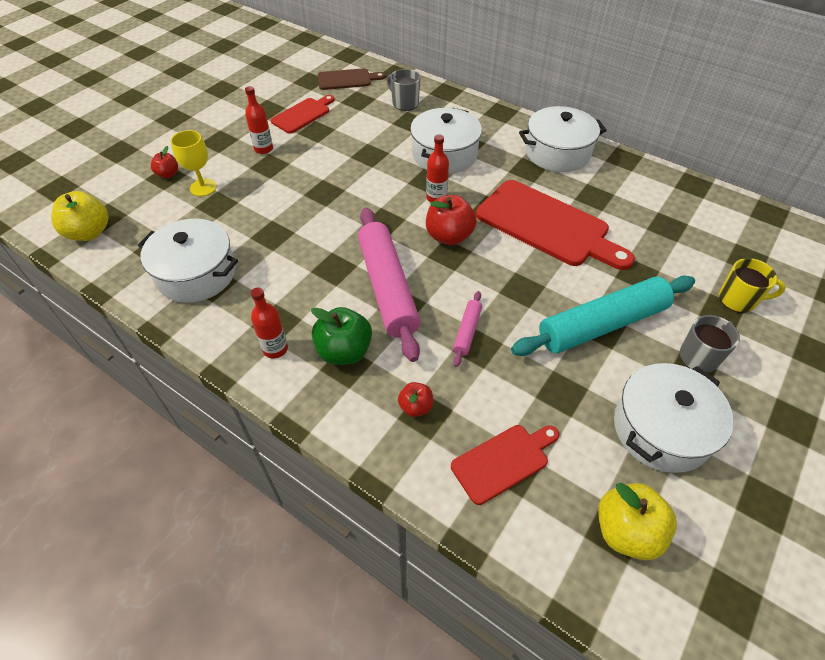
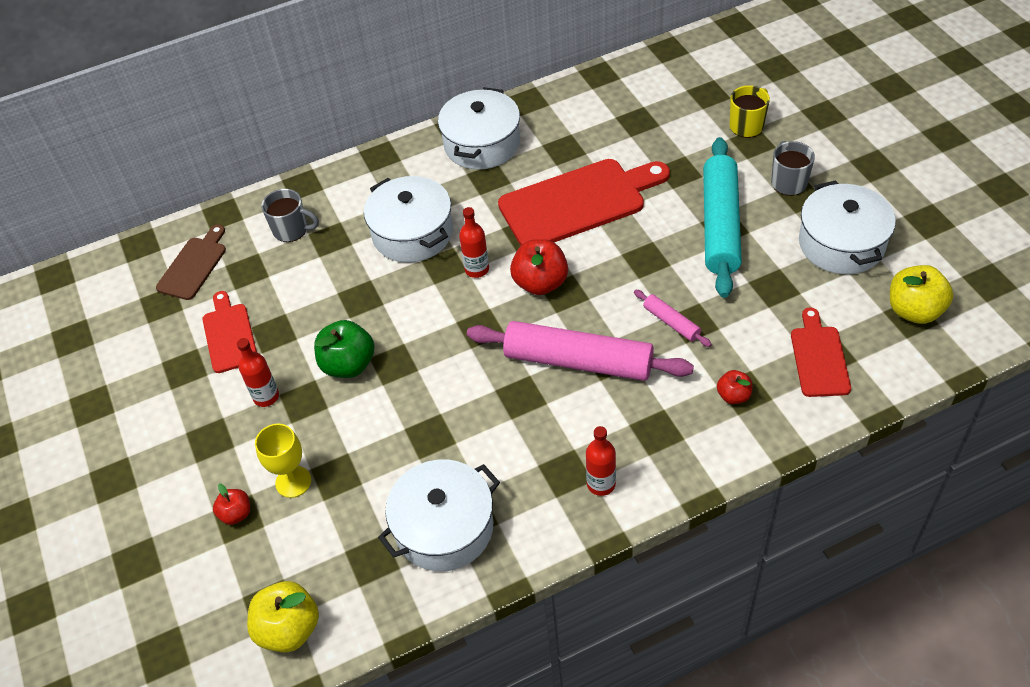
camera: 55 degrees left, 0 degrees up
green apple [311,307,372,365] -> green apple moved to [314,320,375,378]
grey mug [387,69,421,111] -> grey mug turned 150 degrees counterclockwise [261,189,319,242]

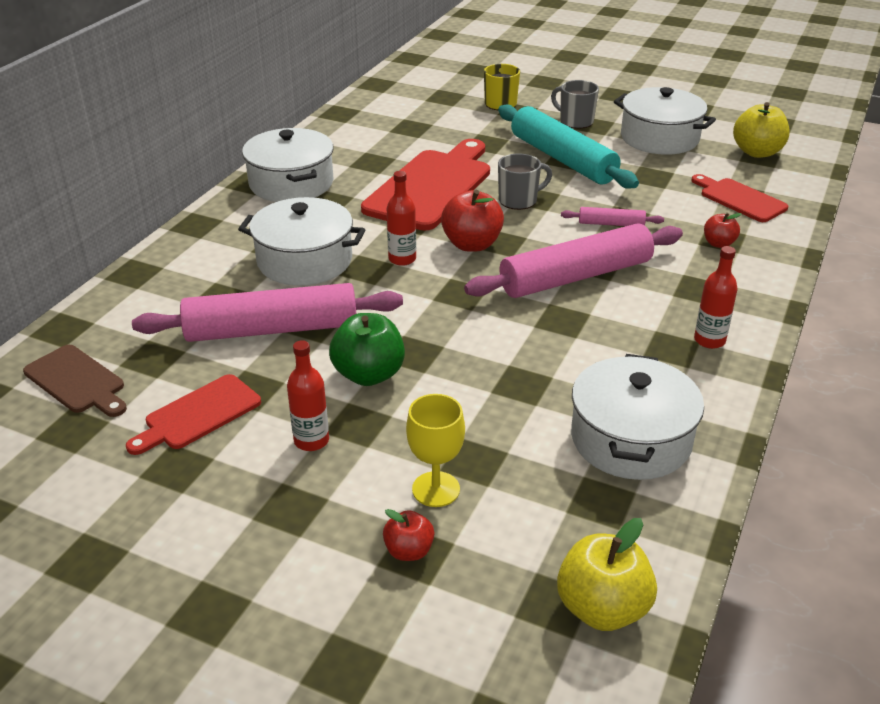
camera: 45 degrees left, 15 degrees down
brown cutting board [156,224,226,300] -> brown cutting board turned 150 degrees clockwise [23,345,127,417]
red cutting board [202,291,257,373] -> red cutting board turned 75 degrees counterclockwise [126,374,261,455]
grey mug [261,189,319,242] -> grey mug moved to [498,153,552,210]
none -> pink rolling pin [132,283,403,342]

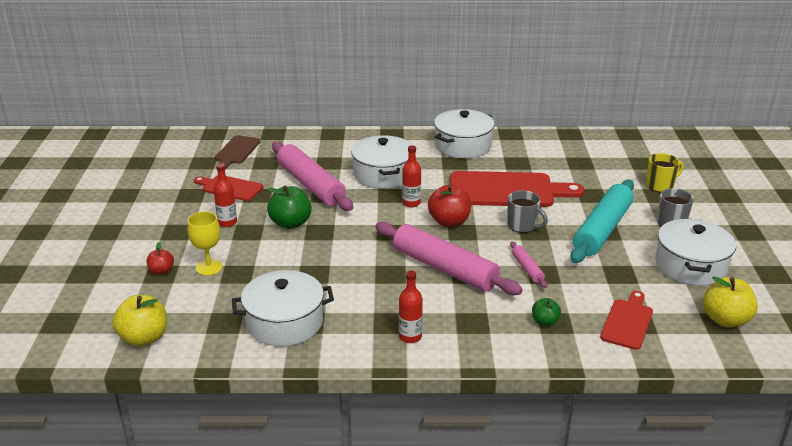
camera: 65 degrees right, 5 degrees down
red apple [704,213,742,248] -> green apple [532,298,561,326]

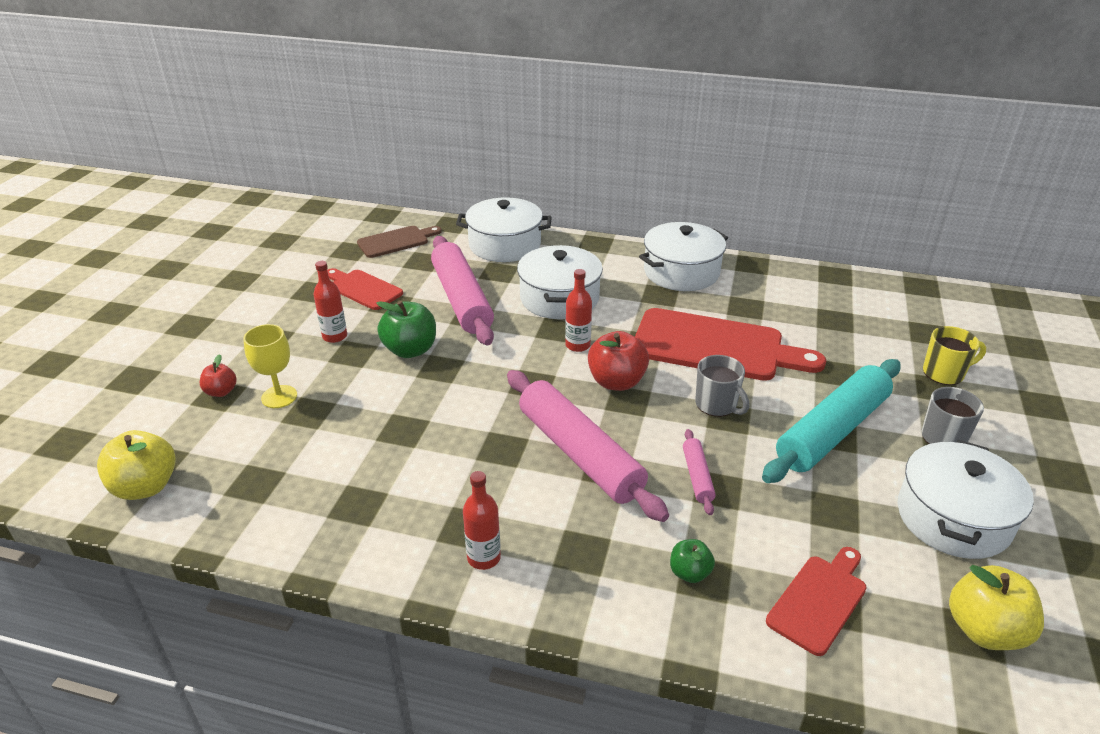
camera: 15 degrees right, 5 degrees up
brown cutting board [215,135,260,169] -> brown cutting board turned 150 degrees counterclockwise [357,226,442,258]
white pot [232,270,334,346] -> white pot moved to [456,197,552,262]

